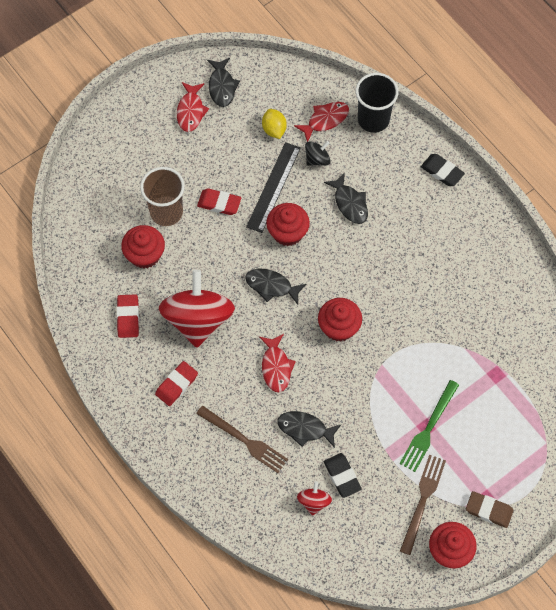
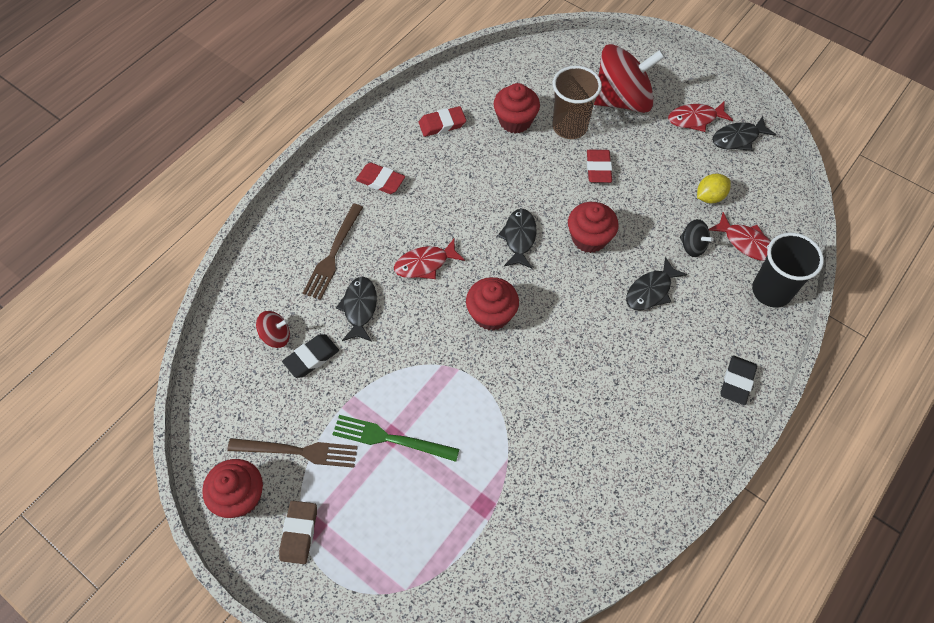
camera: 75 degrees right, 5 degrees down
red spinning top [159,270,235,348] -> red spinning top moved to [594,44,665,113]
black ruler [246,142,301,233] -> none

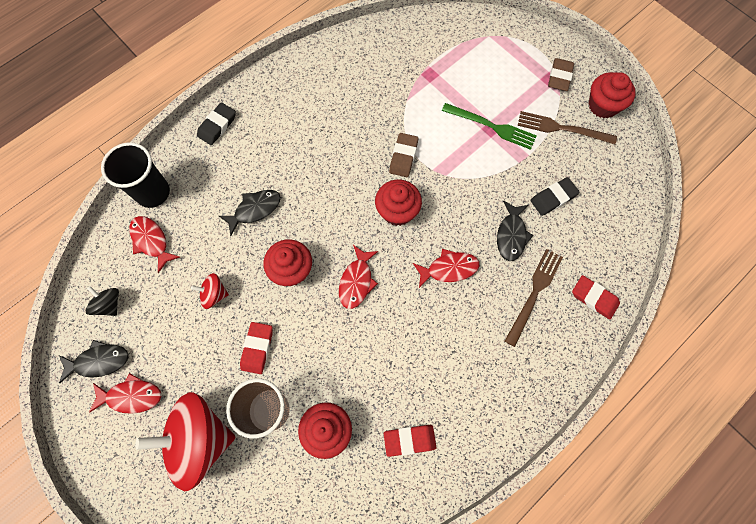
camera: 170 degrees left, 10 degrees up
red spinning top [256,311,290,348] -> red spinning top moved to [191,273,229,309]
red eraser [356,163,405,194] -> red eraser moved to [572,275,620,320]
black fish [497,209,537,269] -> red fish [339,245,378,309]
black spinning top [680,219,714,257] -> black spinning top moved to [86,286,119,316]
yellow lemon [697,174,731,203] -> none
none -> brown eraser [389,133,418,177]

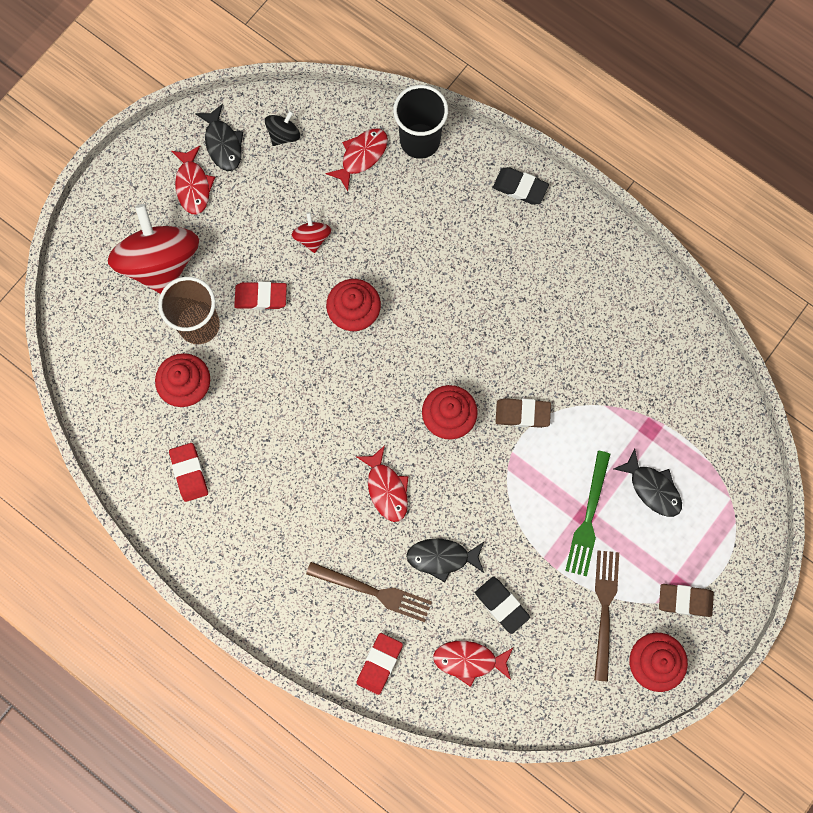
camera: 80 degrees right, 5 degrees up
black fish [219,190,281,236] -> black fish moved to [614,448,682,517]
red fish [339,245,378,309] -> red fish moved to [433,641,513,687]

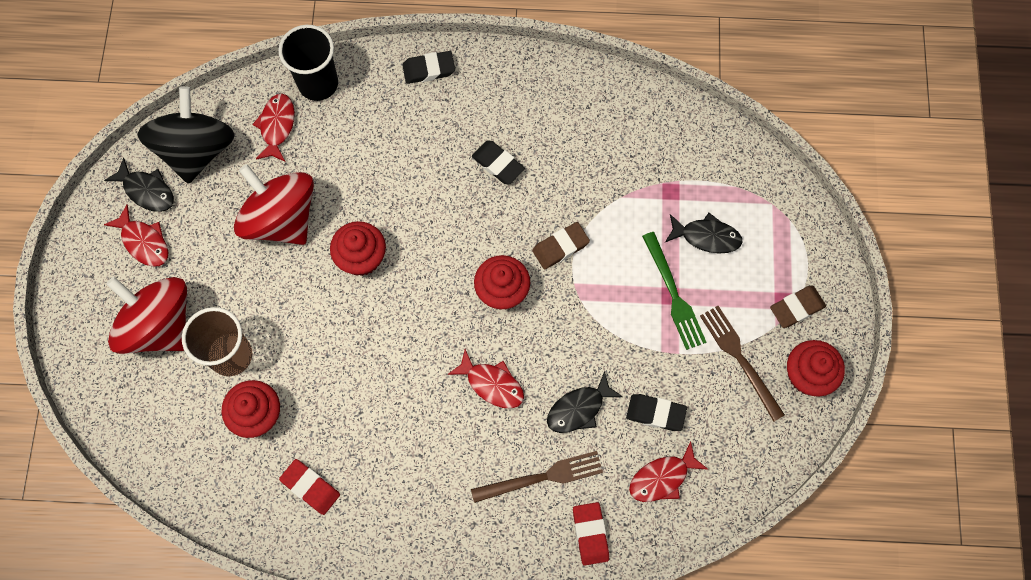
camera: 35 degrees left, 5 degrees down
red eraser [234,281,287,310] -> none
black spinning top [265,110,300,146] -> black spinning top [137,86,235,184], size x2.27
red spinning top [292,212,331,253] -> red spinning top [234,164,314,245], size x2.27
none -> black eraser [472,140,525,185]

